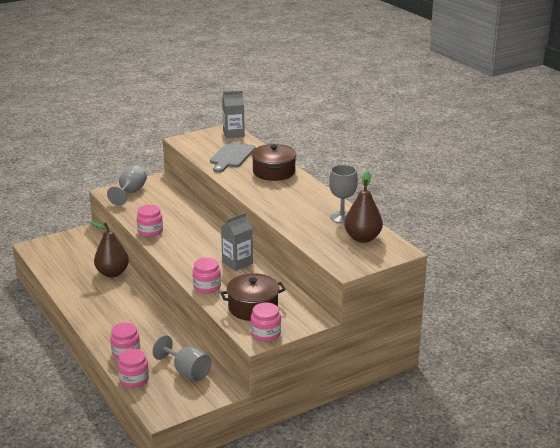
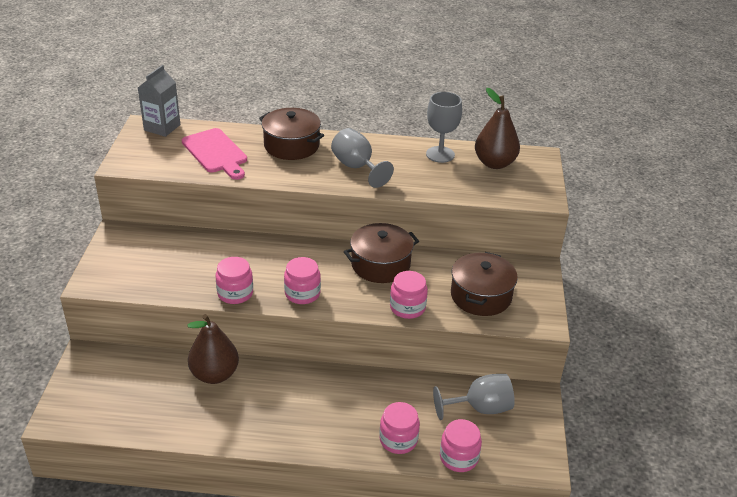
camera: 55 degrees left, 10 degrees up
grey goblet [107,165,147,206] -> grey goblet moved to [331,128,394,188]
grey cutting board [210,142,255,173] -> pink cutting board [182,128,247,180]
grey carton [221,212,253,271] -> brown pot [344,223,419,283]
pink jar [251,302,281,342] -> pink jar moved to [284,257,321,304]

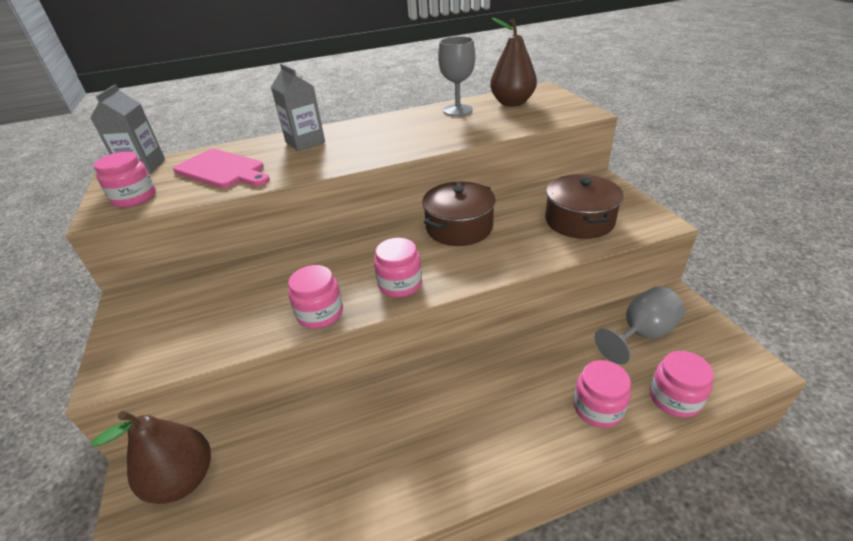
camera: 20 degrees left, 0 degrees up
brown pear [187,314,239,384] -> brown pear moved to [92,411,211,504]
brown pot [259,108,324,160] -> grey carton [271,63,325,151]
grey goblet [331,128,394,188] -> none
pink jar [390,271,428,319] -> pink jar moved to [94,152,156,207]

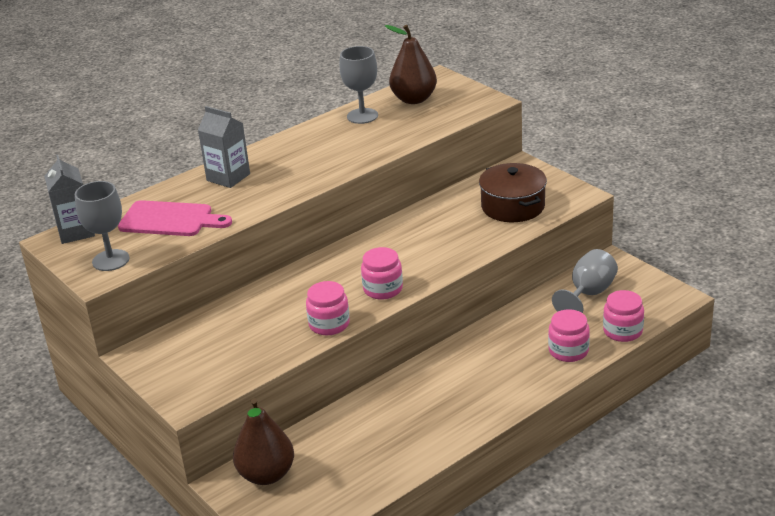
camera: 20 degrees left, 5 degrees down
pink jar [94,152,156,207] -> grey goblet [75,181,130,271]
brown pot [422,182,496,246] -> none

